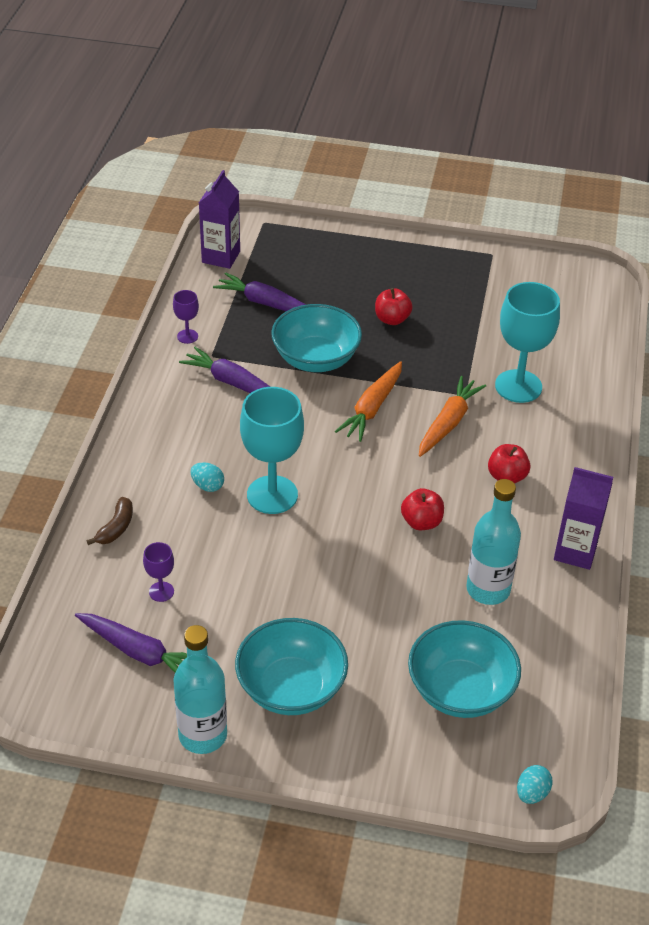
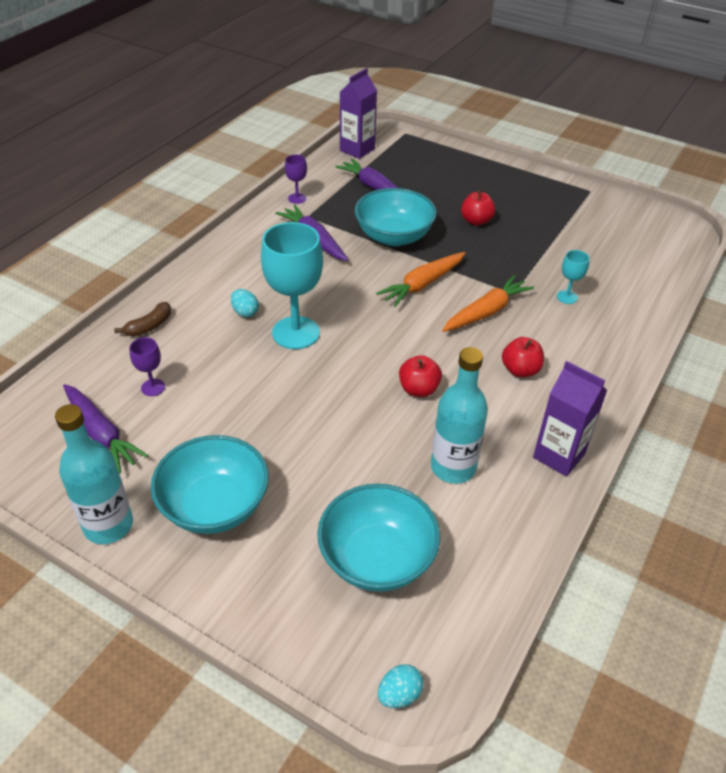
camera: 20 degrees right, 0 degrees up
turquoise goblet [495,282,560,403] -> turquoise goblet [557,250,589,304], size x0.46

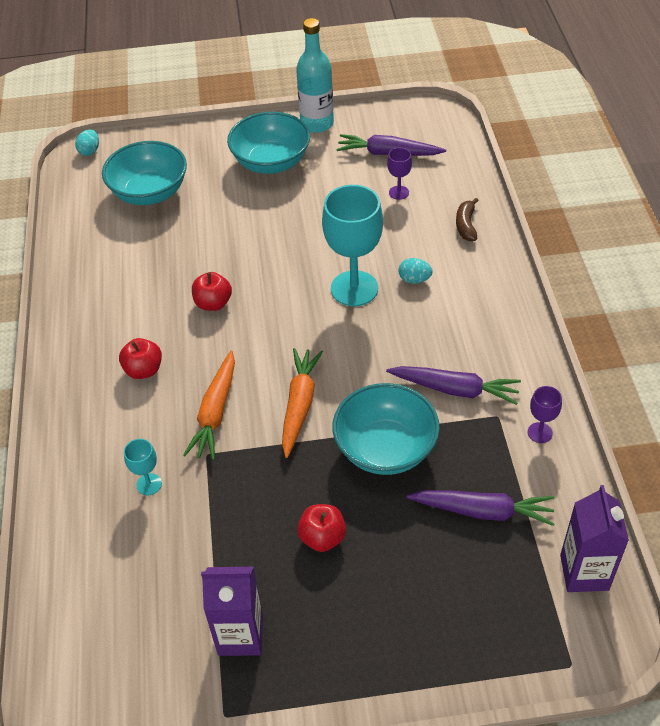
camera: 145 degrees right, 5 degrees up
turquoise bottle [431,347,488,484] -> none
purple carton [533,361,607,477] -> purple carton moved to [201,567,263,656]

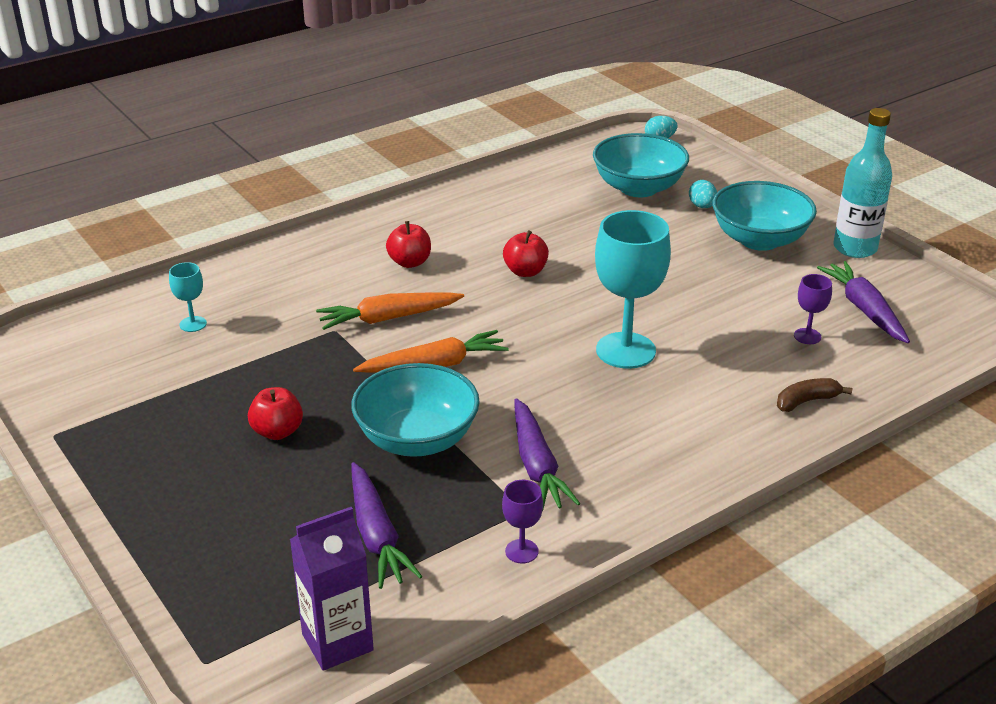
camera: 60 degrees right, 15 degrees down
turquoise goblet [124,439,162,495] -> turquoise goblet moved to [169,262,207,332]
purple carton [201,567,263,656] -> none
turquoise egg [398,258,432,284] -> turquoise egg moved to [689,180,717,208]

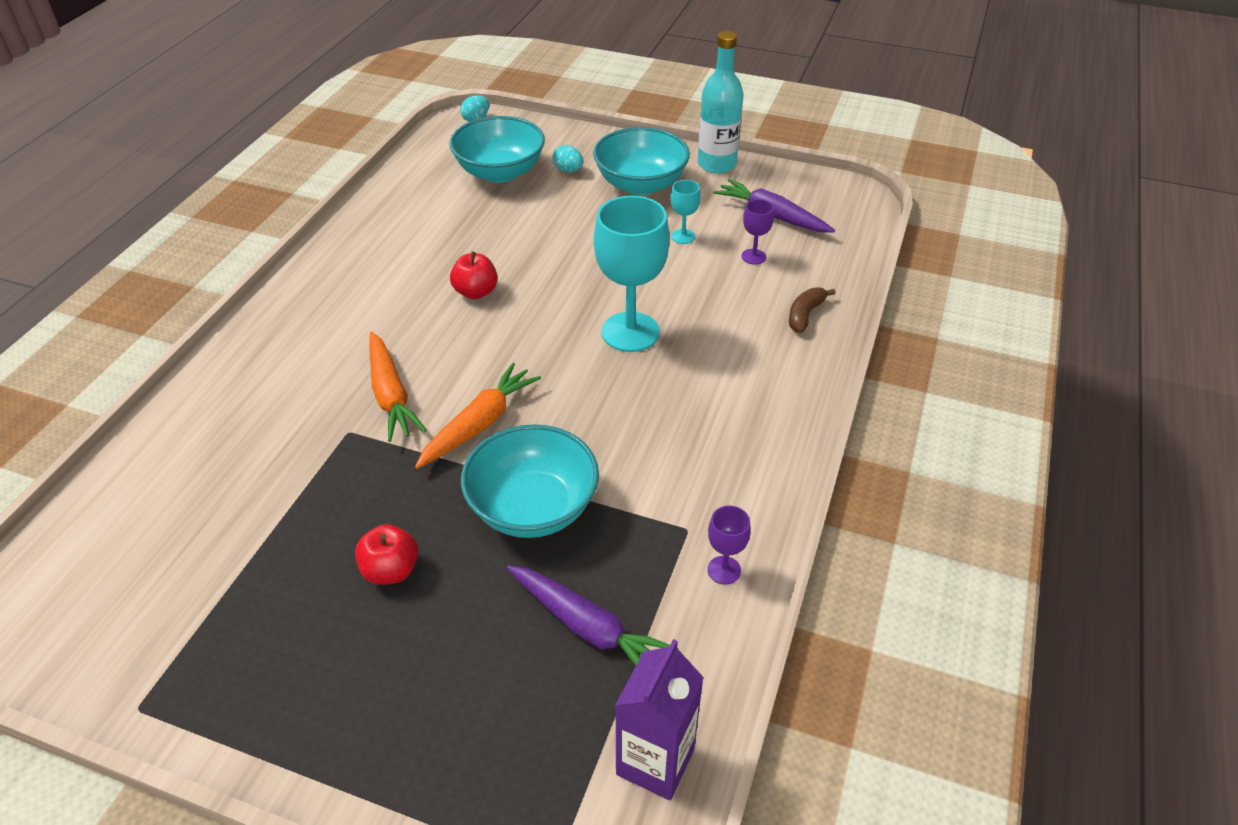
camera: 35 degrees left, 10 degrees up
turquoise goblet [169,262,207,332] -> turquoise goblet moved to [671,180,700,244]
orange carrot [316,292,464,330] -> orange carrot turned 60 degrees counterclockwise [369,332,427,442]
red apple [386,221,431,268] -> none
purple carrot [514,398,580,509] -> none

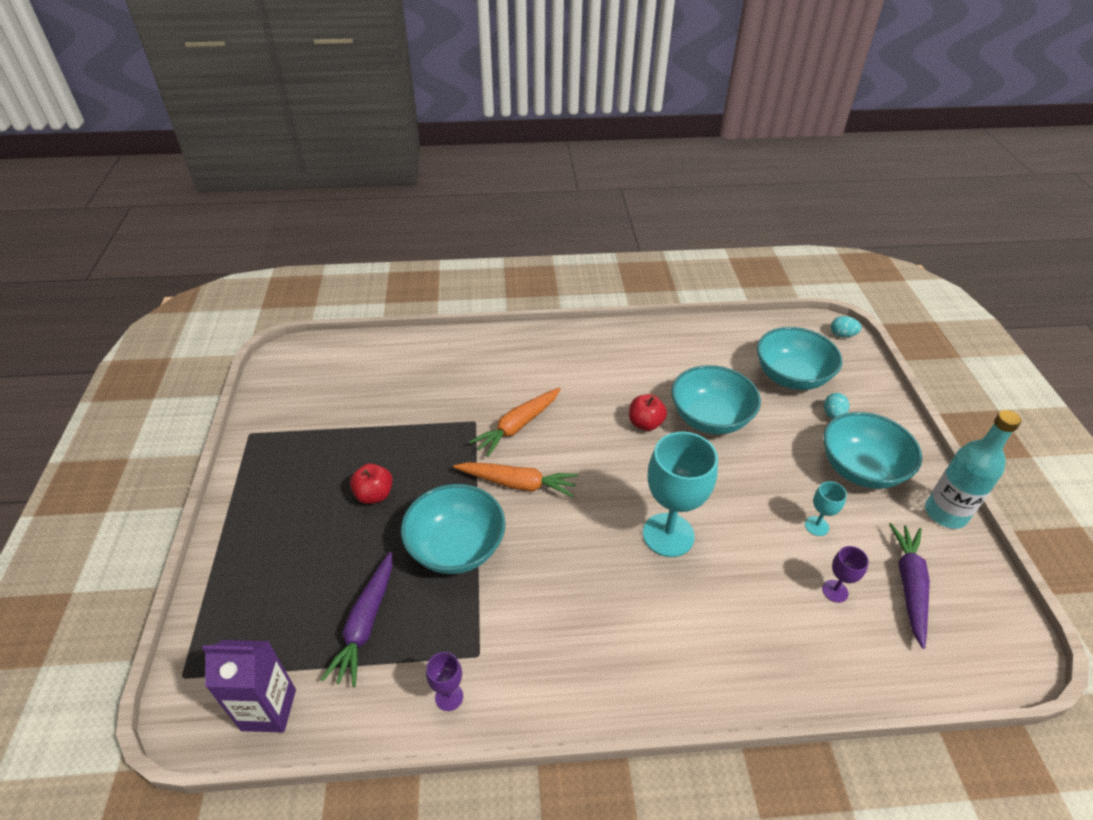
camera: 65 degrees right, 0 degrees up
brown banana [789,287,836,333] -> none
none -> turquoise bowl [671,365,761,435]

